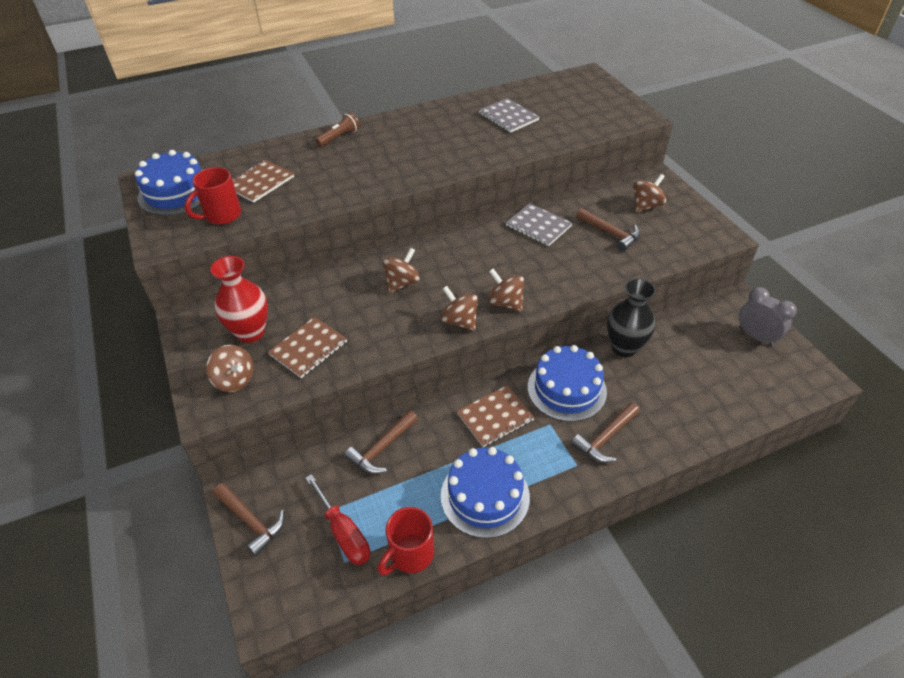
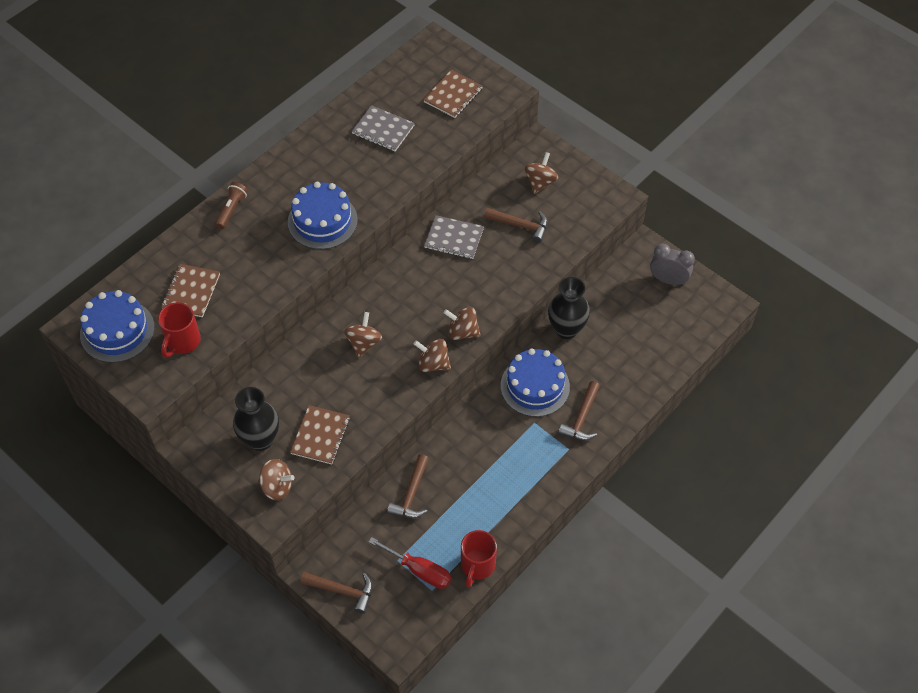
camera: 25 degrees left, 10 degrees up
red vase [210,256,268,343] -> black vase [233,387,279,451]
blue cake [441,447,530,538] -> blue cake moved to [288,182,358,249]
brown notebook [457,385,535,447] -> brown notebook moved to [423,70,483,118]

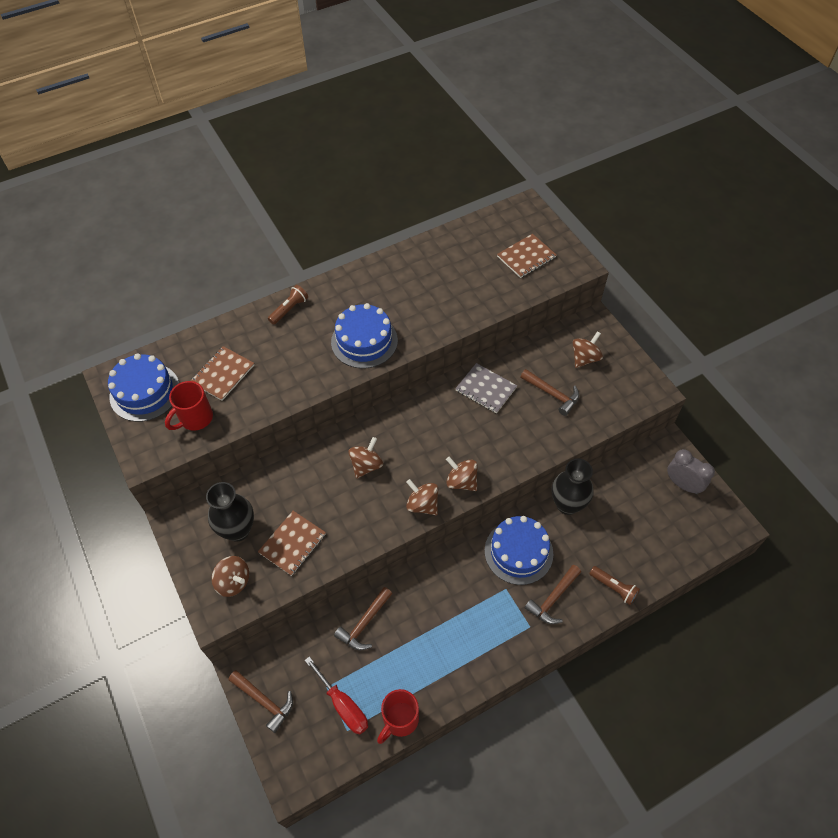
camera: 20 degrees right, 0 degrees up
grey notebook [351,105,415,151] -> none
none -> brown flashlight [589,566,640,605]

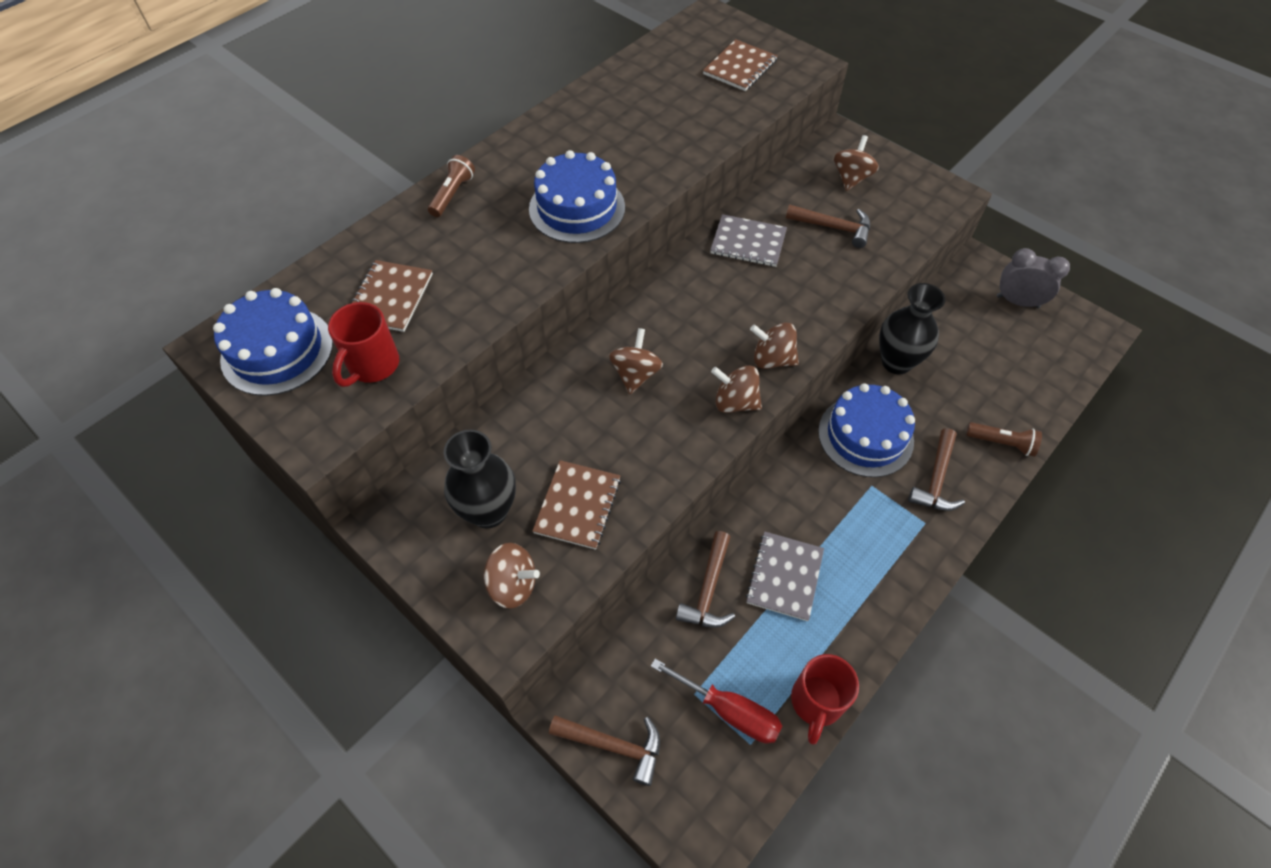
camera: 20 degrees left, 0 degrees up
none -> grey notebook [746,531,824,621]

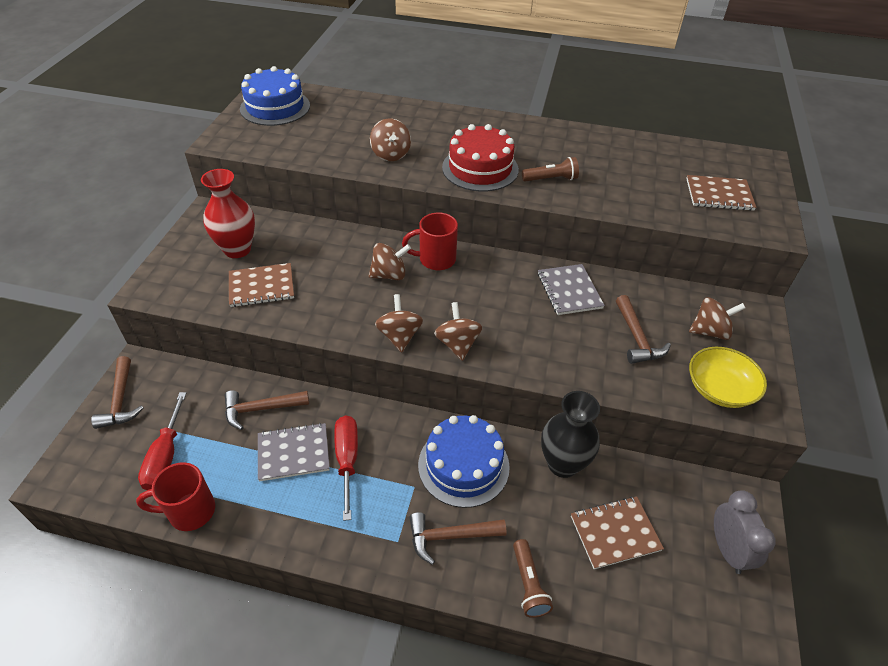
camera: 60 degrees right, 10 degrees down
red mug [328,302,399,387] -> red mug moved to [402,213,458,270]
brown notebook [352,260,433,332] -> brown notebook moved to [571,496,664,569]
brown flashlight [428,155,475,217] -> brown flashlight moved to [522,157,579,182]
black vase [443,430,516,528] -> red vase [201,169,255,258]
brown spinning top [483,543,540,609] -> brown spinning top moved to [370,119,411,161]
blue cake [529,150,625,243] -> red cake [442,124,519,192]
none -> red screwdriver [334,415,358,521]
none -> yellow bowl [689,347,767,408]

